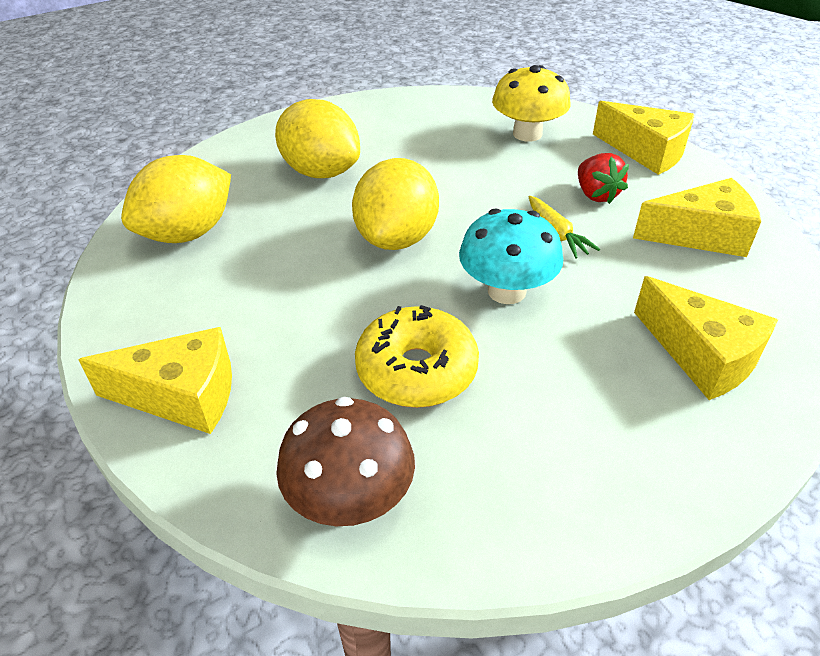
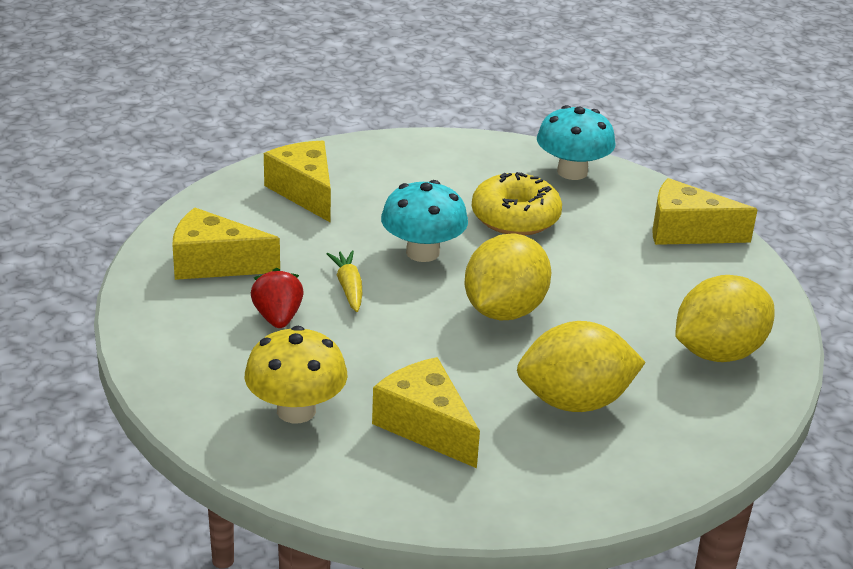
camera: 170 degrees left, 10 degrees down
yellow lemon [275,99,360,178] -> yellow lemon turned 60 degrees counterclockwise [517,321,646,412]
brown mushroom [276,397,415,526] -> turquoise mushroom [537,105,616,180]
yellow cheese [593,101,695,175] -> yellow cheese moved to [372,357,480,468]

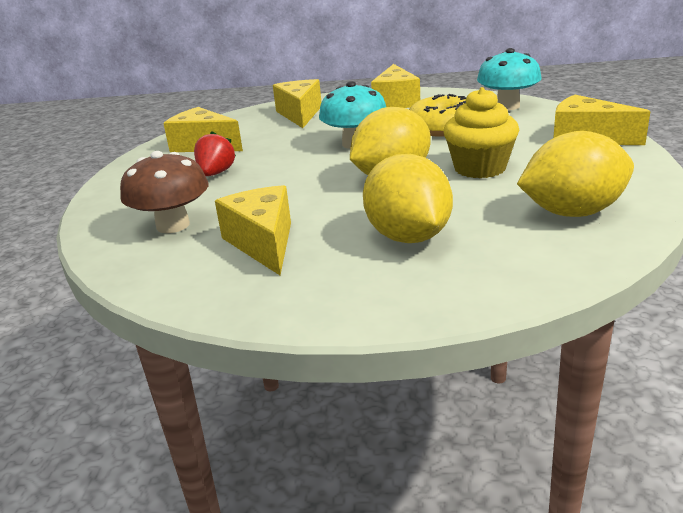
camera: 25 degrees right, 5 degrees down
yellow mushroom [245,326,347,423] -> brown mushroom [120,151,208,233]
yellow carrot [327,250,362,312] -> none
yellow lemon [517,321,646,412] -> yellow lemon turned 60 degrees clockwise [363,154,453,243]
none -> yellow cheese [371,64,420,108]
none -> yellow cupcake [444,87,519,178]

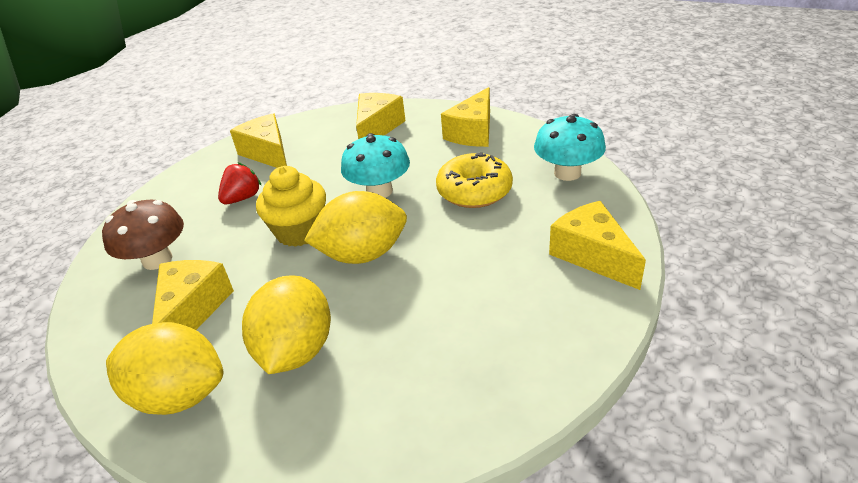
camera: 25 degrees right, 10 degrees up
yellow cupcake [444,87,519,178] -> yellow cupcake moved to [256,166,326,247]
yellow lemon [517,131,634,217] -> yellow lemon moved to [106,322,223,415]

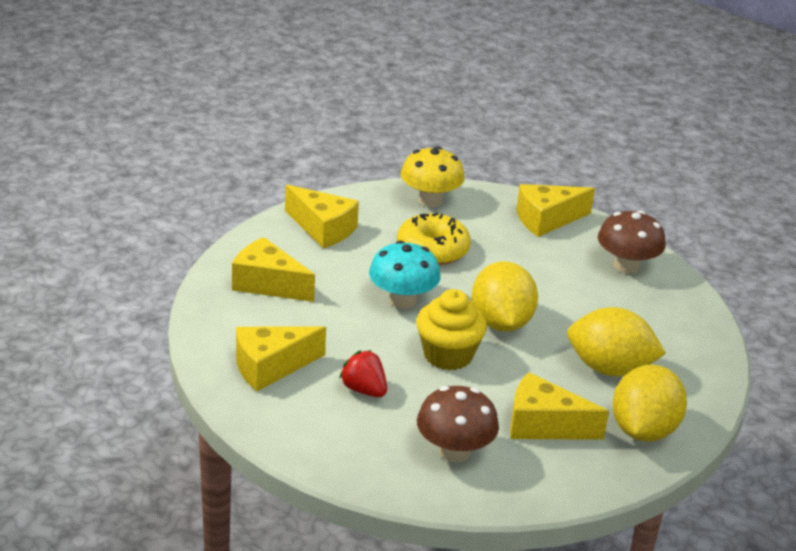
camera: 85 degrees left, 5 degrees down
turquoise mushroom [534,114,606,181] -> yellow mushroom [401,146,465,207]
none -> brown mushroom [598,210,666,274]

